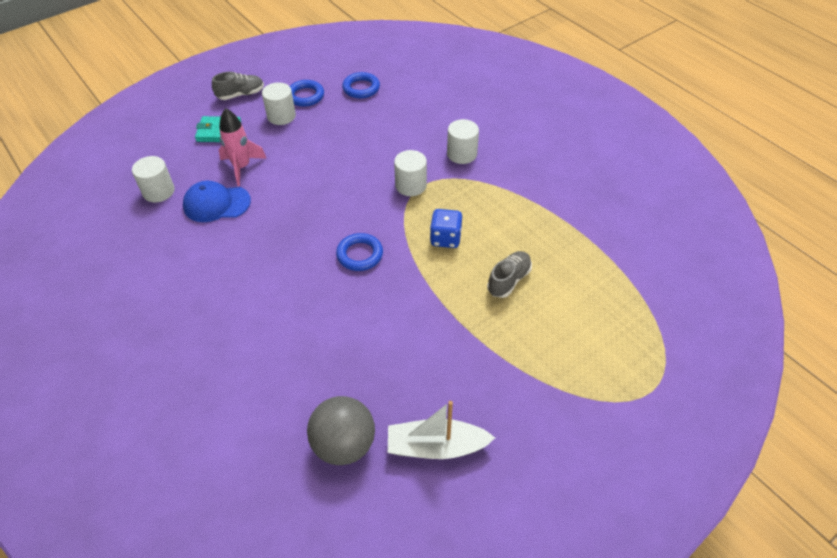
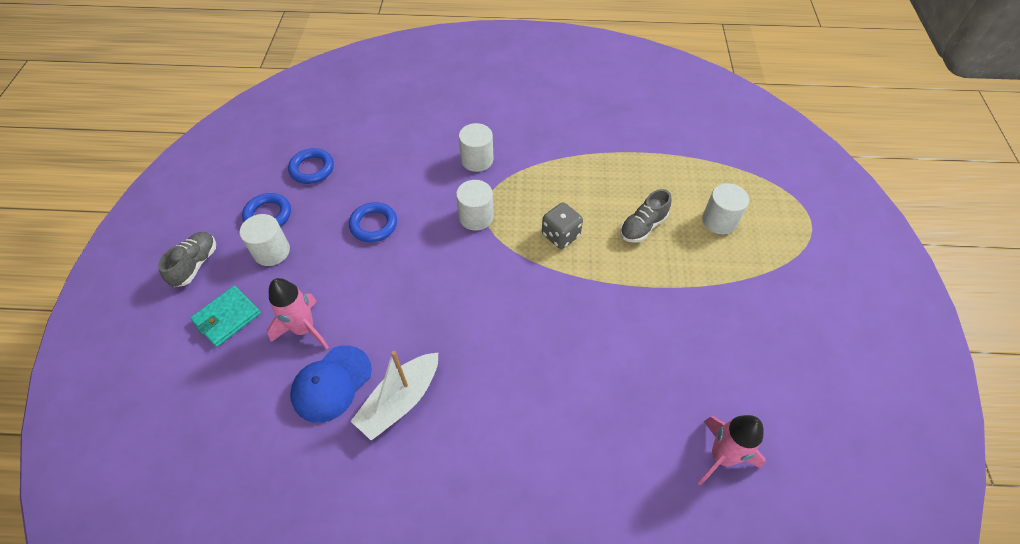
camera: 50 degrees left, 5 degrees up
white cylinder [132,156,175,202] -> white cylinder moved to [702,183,749,234]
grey ball [307,396,375,465] -> pink rocket [698,415,765,486]
blue ring [336,233,383,271] -> blue ring moved to [349,202,397,242]
white boat [388,401,495,459] -> white boat moved to [350,351,438,440]
blue dice [430,209,462,248] -> grey dice [542,203,583,249]
grey shoe [487,251,532,298] -> grey shoe turned 120 degrees counterclockwise [620,189,672,243]

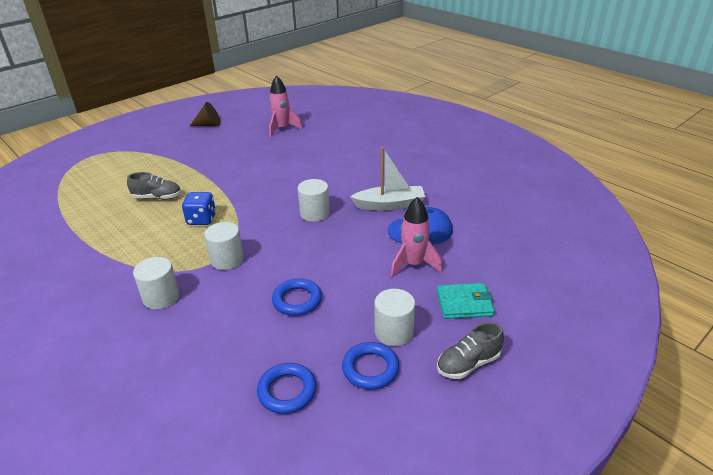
camera: 135 degrees left, 20 degrees down
grey dice [542,203,583,249] -> blue dice [182,192,216,225]
white cylinder [702,183,749,234] -> white cylinder moved to [298,179,330,222]
none -> brown cone [190,102,221,126]

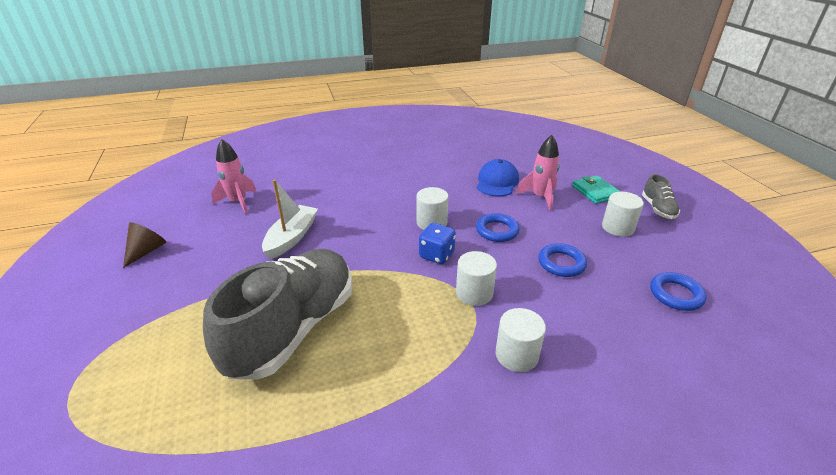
camera: 65 degrees left, 0 degrees up
grey shoe [127,172,181,199] -> grey shoe [203,249,353,379], size x2.36
blue dice [182,192,216,225] -> blue dice moved to [419,223,456,264]
blue ring [342,342,399,390] -> blue ring moved to [476,213,520,242]
white boat [350,147,426,211] -> white boat moved to [262,179,318,259]
turquoise wallet [437,283,495,319] -> turquoise wallet turned 45 degrees counterclockwise [572,175,621,204]

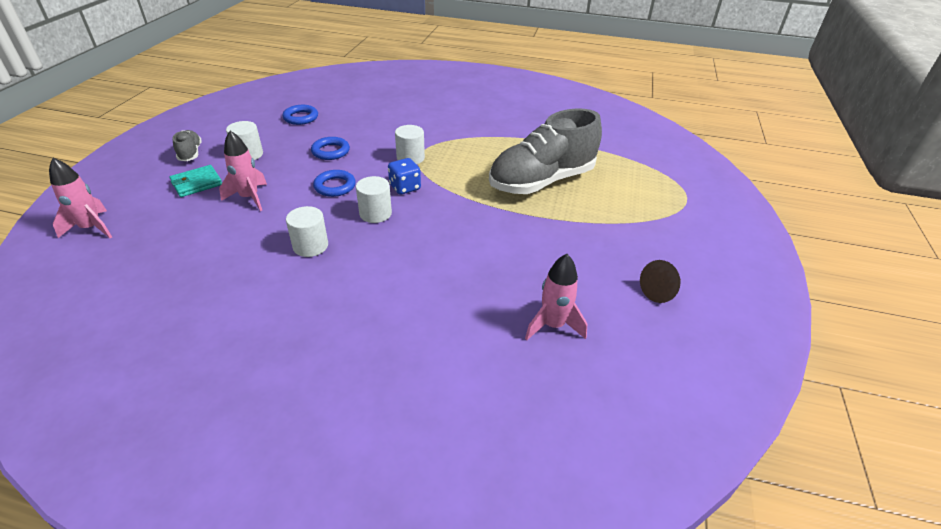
camera: 150 degrees left, 5 degrees up
white boat [262,179,318,259] -> none
blue cap [477,159,519,197] -> none
white cylinder [496,308,546,372] -> white cylinder moved to [286,206,328,257]
turquoise wallet [572,175,621,204] -> turquoise wallet turned 45 degrees clockwise [170,165,222,197]
grey shoe [642,174,680,219] -> grey shoe turned 45 degrees counterclockwise [172,130,202,161]
none -> pink rocket [49,158,112,238]

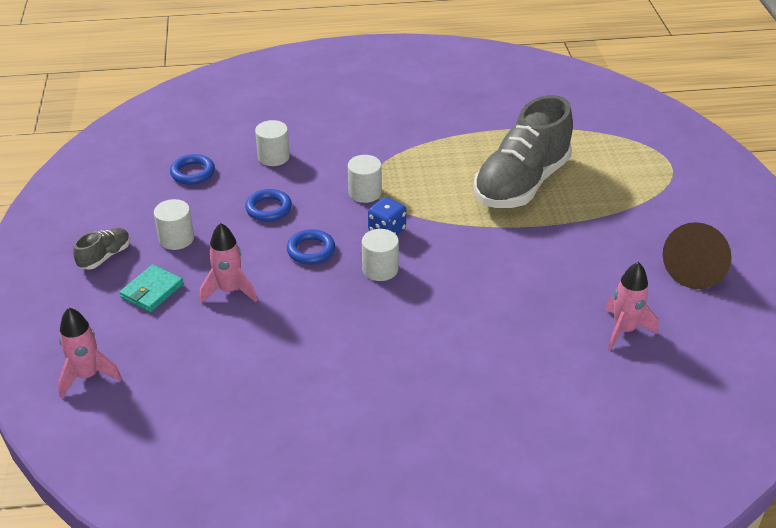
camera: 20 degrees left, 0 degrees up
grey shoe [172,130,202,161] -> grey shoe turned 75 degrees clockwise [73,228,130,270]
white cylinder [286,206,328,257] -> white cylinder moved to [255,120,290,166]
brown cone [640,260,681,303] -> brown cone [663,222,731,289], size x1.62

